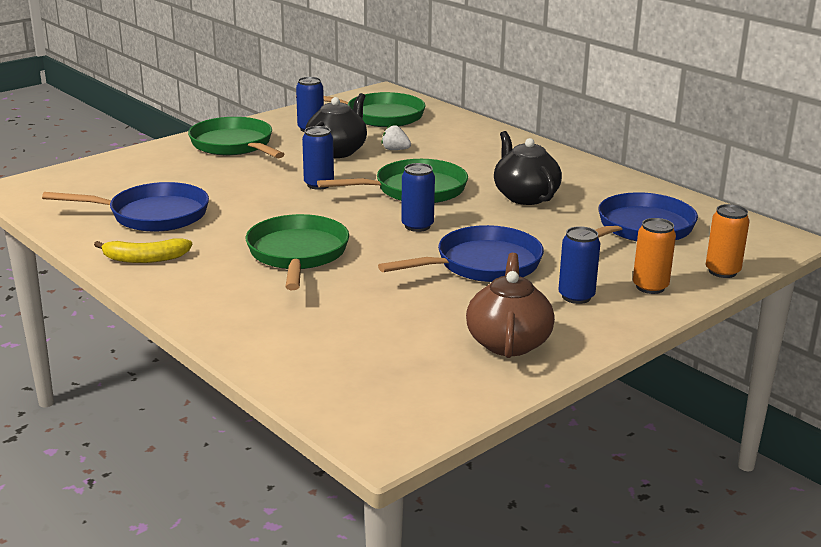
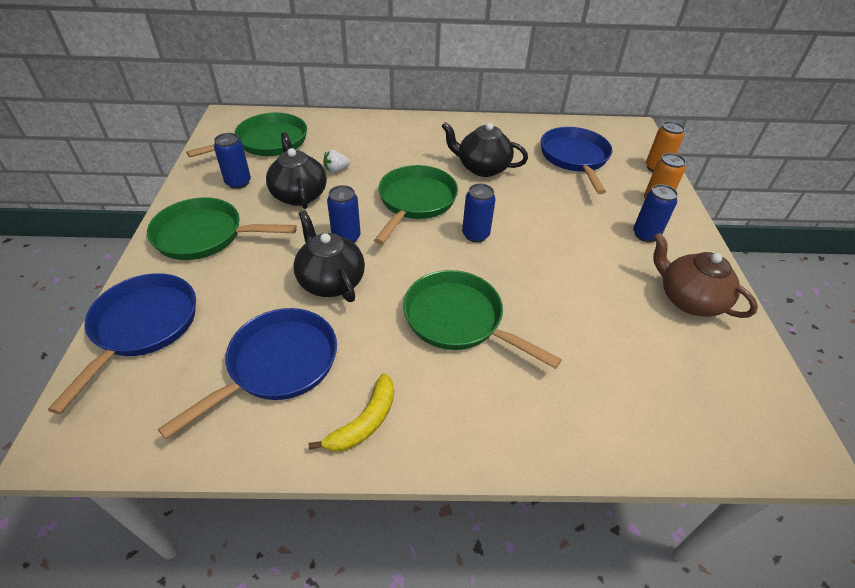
camera: 50 degrees left, 20 degrees up
blue pan [378,225,544,282] -> blue pan moved to [48,273,196,414]
none -> black teapot [293,211,365,302]

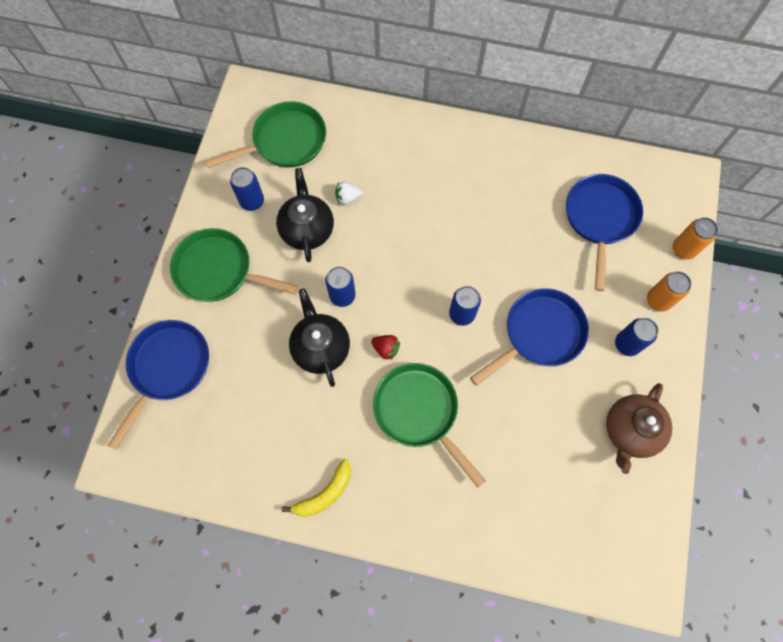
camera: 15 degrees right, 25 degrees up
blue pan [158,308,337,439] -> blue pan moved to [470,288,589,386]
green pan [374,165,458,244] -> none
black teapot [441,122,528,177] -> none
brown teapot [653,233,758,318] -> brown teapot turned 120 degrees counterclockwise [606,383,672,474]
none -> red strawberry [371,335,400,360]

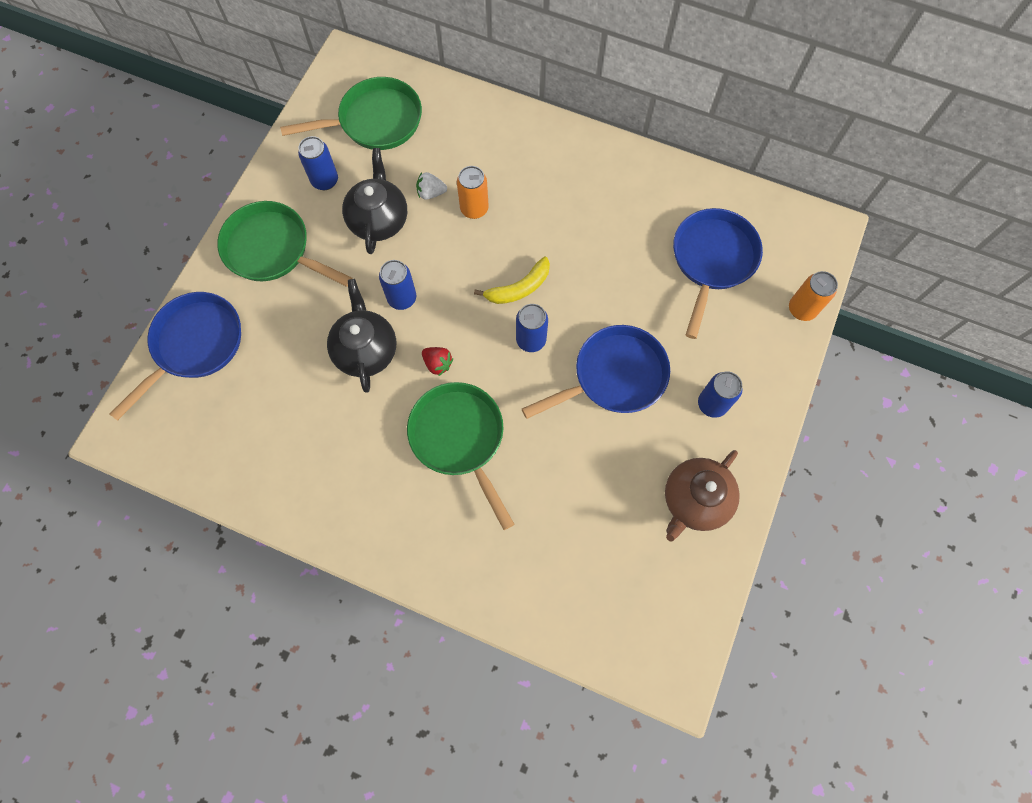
camera: 10 degrees right, 0 degrees up
yellow banana [282,459,351,517] -> yellow banana moved to [474,257,550,304]
orange can [647,271,691,312] -> orange can moved to [457,166,489,219]

